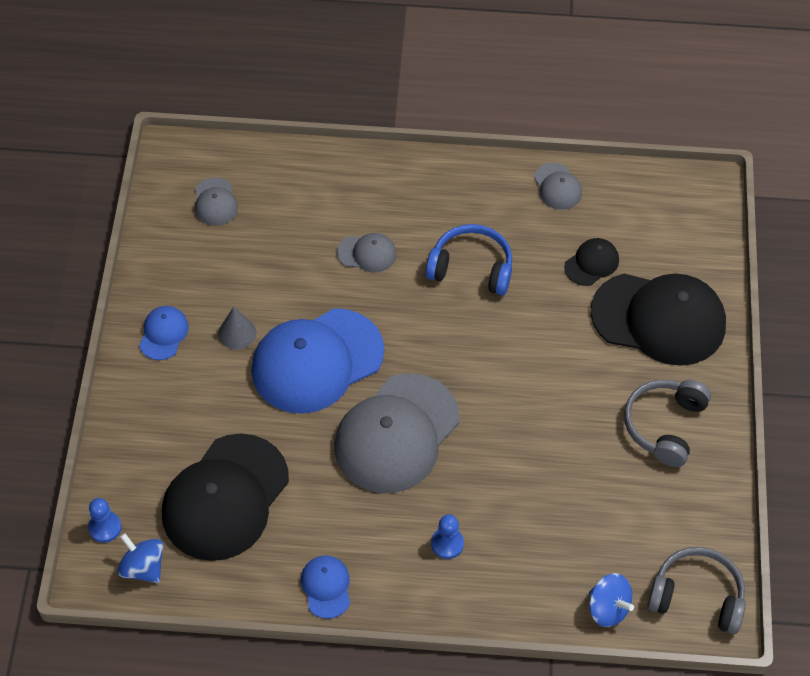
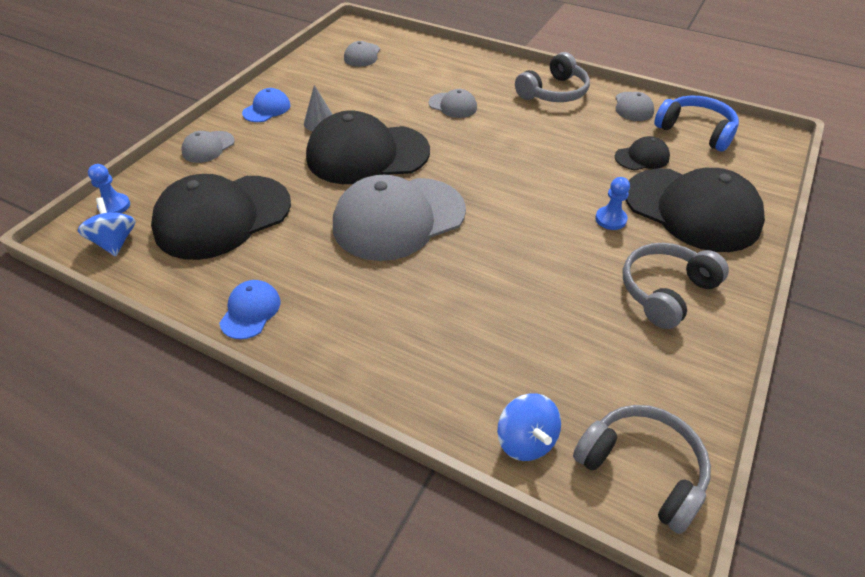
camera: 25 degrees right, 10 degrees down
blue cap [251,309,384,414] -> black cap [306,110,430,184]
blue headphones [426,224,512,295] -> blue headphones moved to [654,96,739,152]
blue pawn [431,514,464,559] -> blue pawn moved to [595,177,630,230]
none -> grey cap [181,131,235,163]
none -> grey headphones [515,52,590,102]

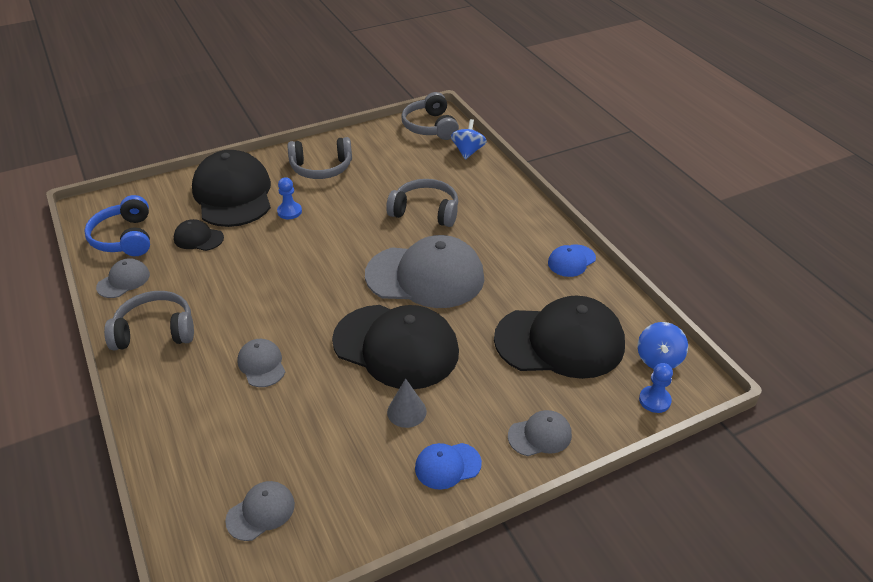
camera: 145 degrees left, 5 degrees down
none -> grey headphones [386,179,458,227]

